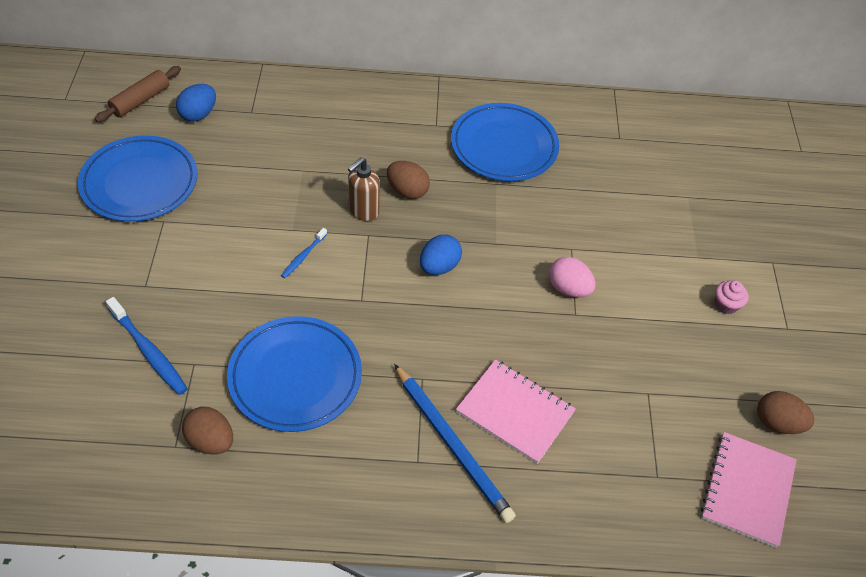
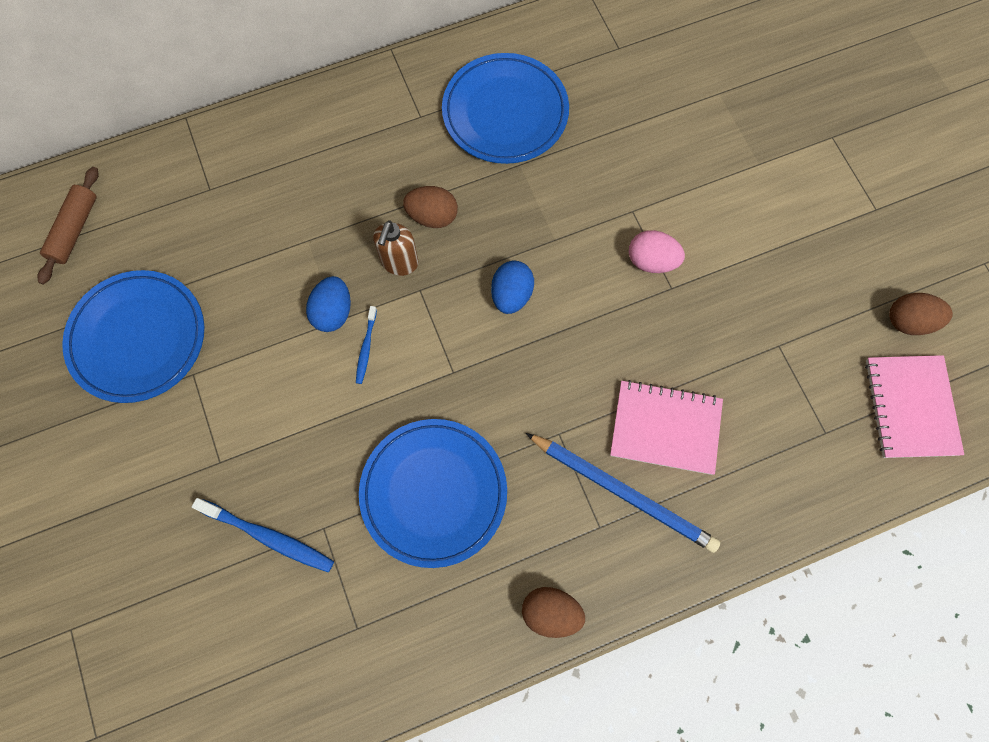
camera: 20 degrees left, 20 degrees up
blue egg [176,84,216,122] -> blue egg moved to [306,276,351,332]
brown egg [182,407,233,455] -> brown egg moved to [522,587,585,638]
pink cupcake [715,281,748,315] -> none

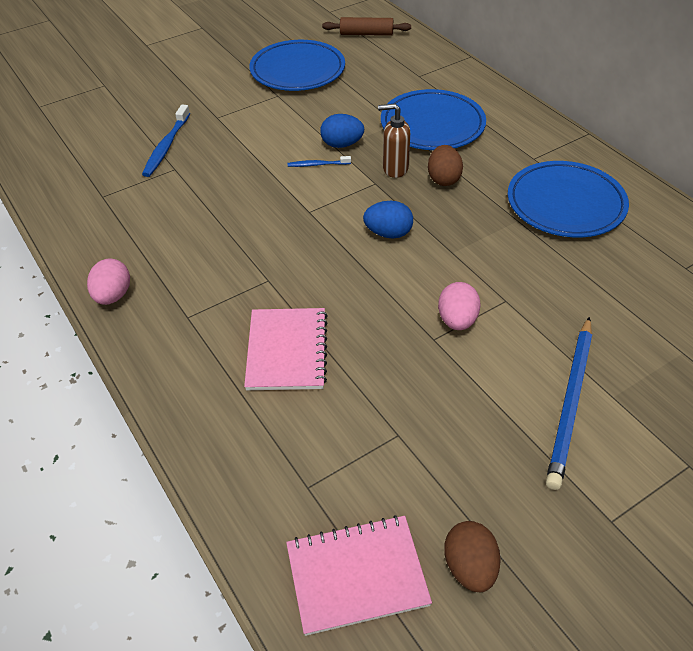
camera: 80 degrees right, 25 degrees down
blue plate [359,419,507,568] -> blue plate moved to [381,89,486,150]
brown egg [522,587,585,638] -> pink egg [87,258,130,305]
blue pencil [526,433,720,553] -> blue pencil moved to [546,317,592,490]

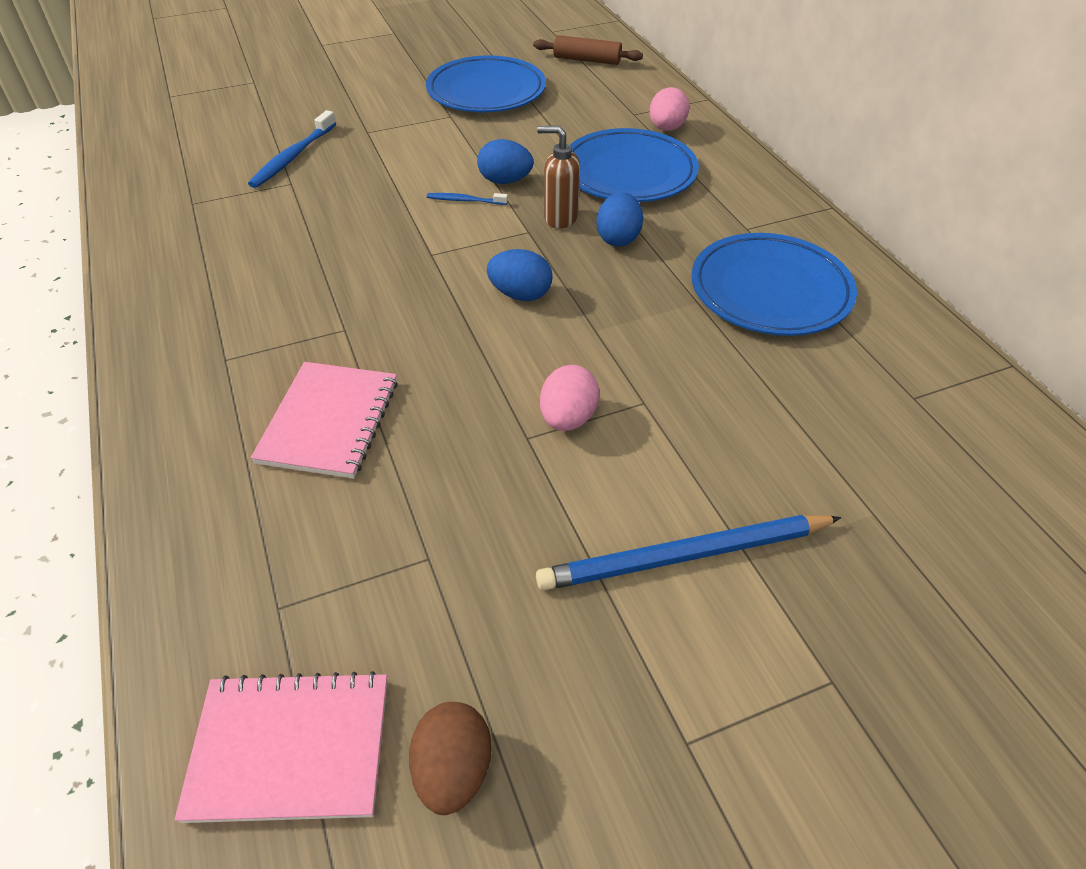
camera: 10 degrees right, 0 degrees up
pink egg [87,258,130,305] -> pink egg moved to [650,87,689,131]
brown egg [428,145,463,186] -> blue egg [596,192,643,246]
blue pencil [546,317,592,490] -> blue pencil turned 45 degrees clockwise [536,515,842,591]

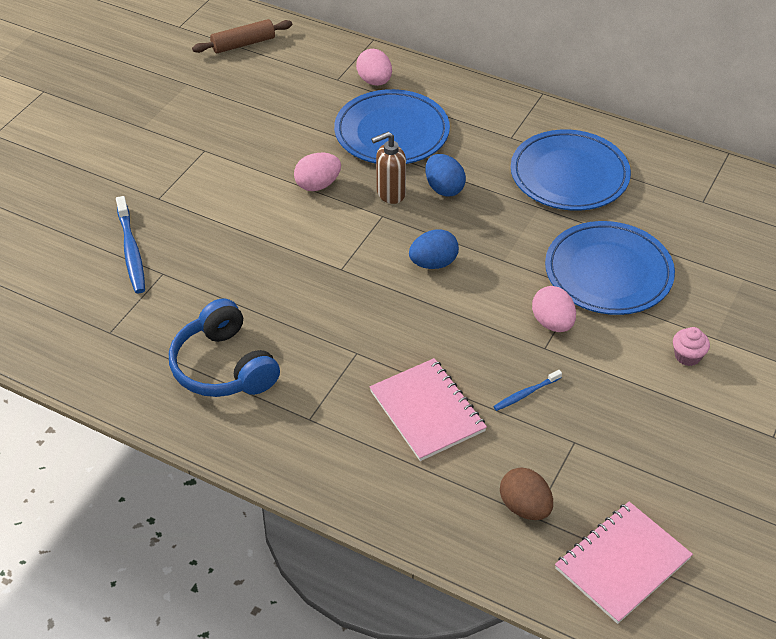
camera: 40 degrees left, 0 degrees up
brown egg [409,702,492,815] -> brown egg moved to [500,467,553,520]
blue plate [426,55,546,112] -> blue plate moved to [545,221,675,315]
blue toothbrush [427,193,508,205] -> blue toothbrush moved to [493,370,562,411]
blue egg [477,139,533,184] -> pink egg [294,153,341,191]
blue pencil [536,515,842,591] -> pink cupcake [673,327,710,366]
none -> blue headphones [169,298,280,397]

